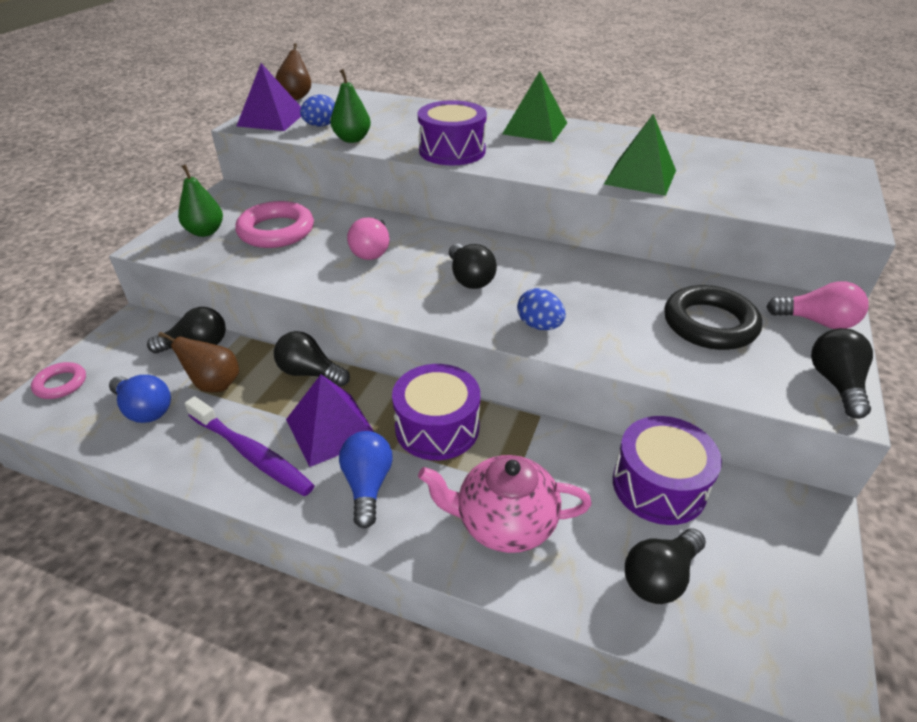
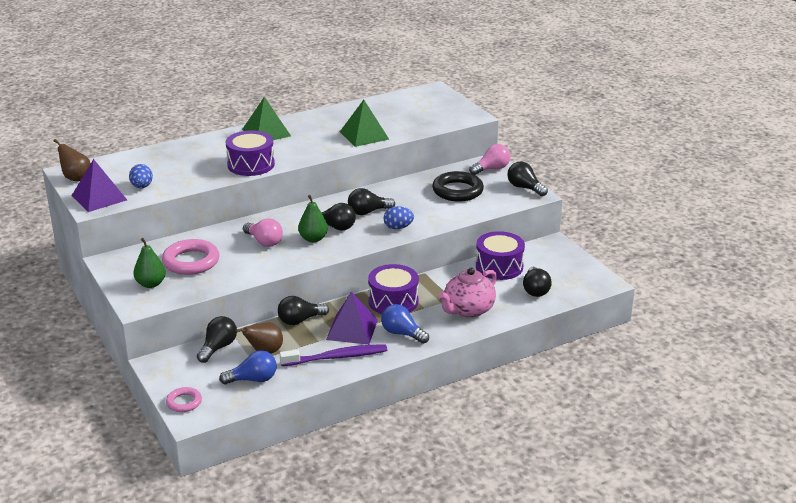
camera: 50 degrees left, 10 degrees down
green pear [330,69,371,143] -> green pear moved to [298,195,328,242]
none -> black light bulb [348,188,395,215]

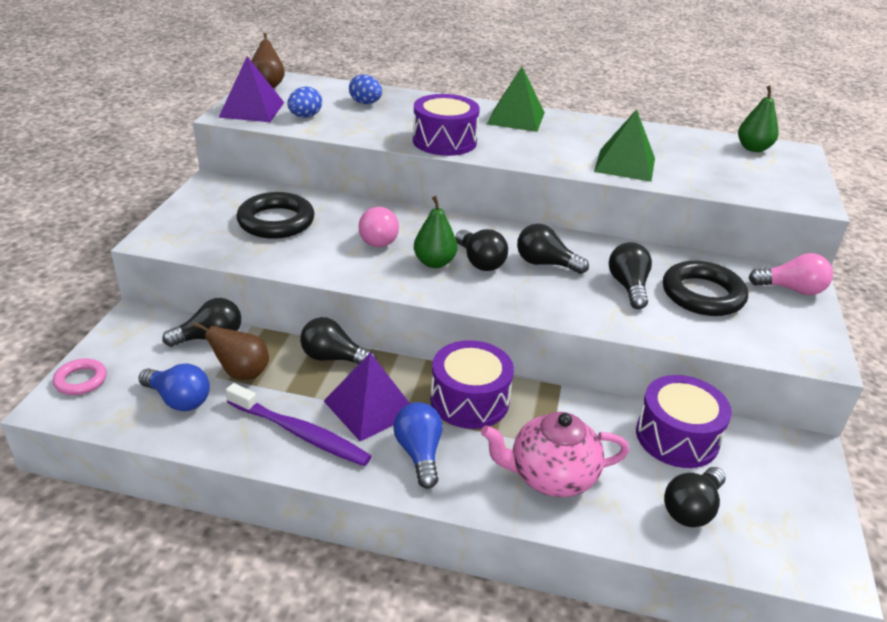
camera: 40 degrees right, 5 degrees up
green pear [133,238,166,288] -> green pear moved to [738,85,779,152]
pink ring [162,239,220,275] -> black ring [237,192,315,239]
blue egg [384,206,414,229] -> blue egg moved to [349,74,382,104]
black light bulb [507,162,548,196] -> black light bulb moved to [609,242,652,309]

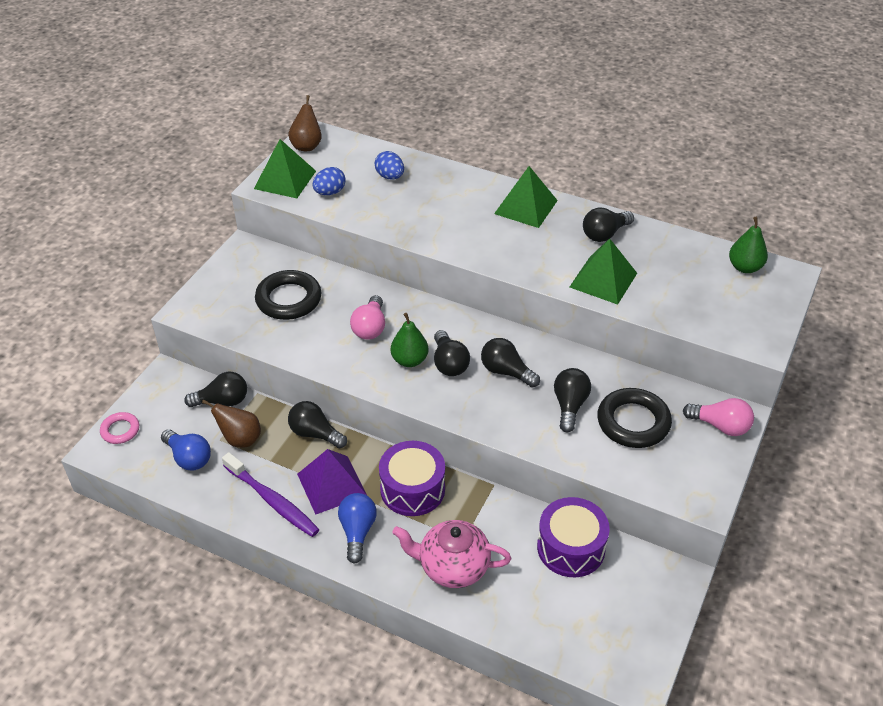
camera: 15 degrees right, 10 degrees up
purple pyramid [218,56,284,122] -> green pyramid [254,139,316,198]
purple drum [413,94,480,156] -> none
black light bulb [664,467,726,527] -> black light bulb moved to [583,207,634,242]

